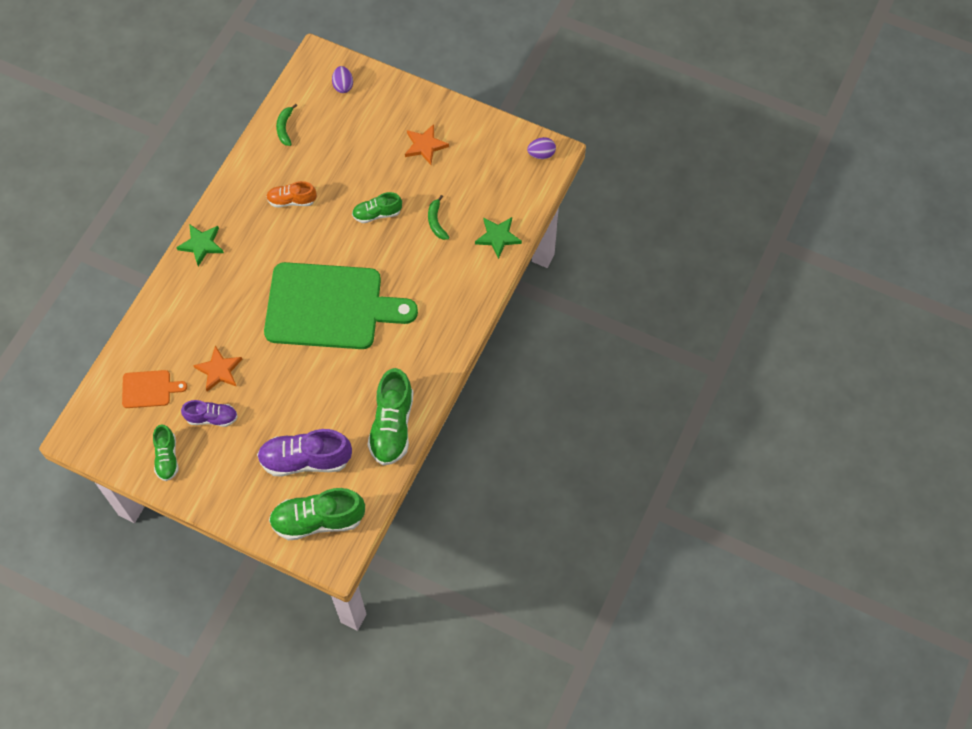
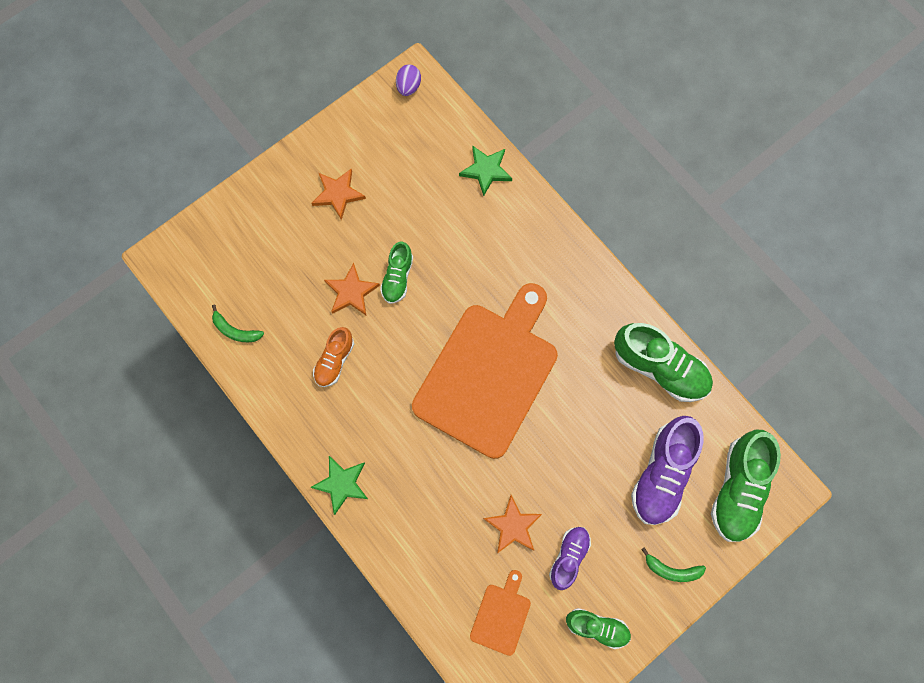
camera: 65 degrees left, 10 degrees up
green cutting board [264,262,418,349] -> orange cutting board [412,283,558,459]
purple egg [332,66,353,93] -> none
green banana [428,195,449,240] -> green banana moved to [641,547,706,582]
none -> orange star [324,263,380,315]

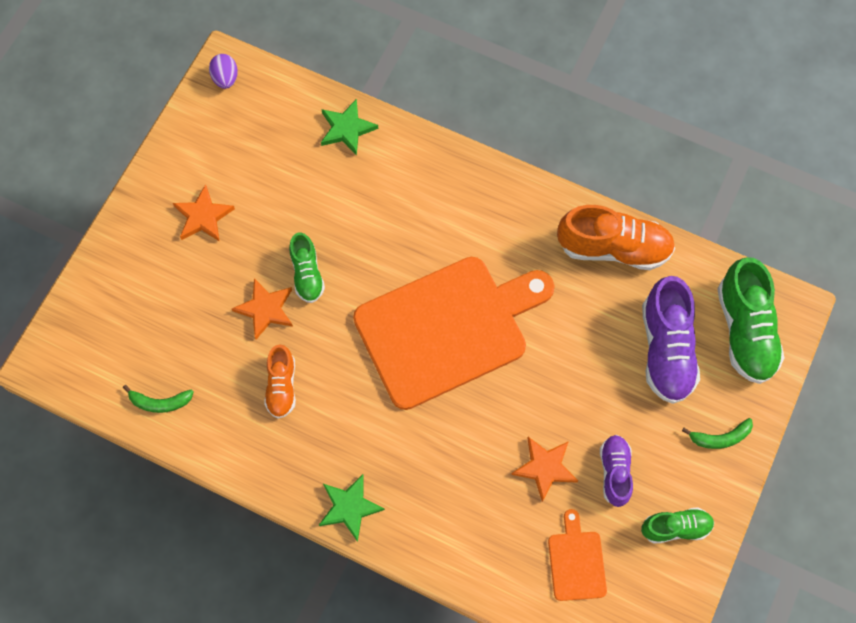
camera: 25 degrees left, 5 degrees down
orange cutting board [412,283,558,459] -> orange cutting board turned 60 degrees clockwise [353,257,555,410]
green shoe [614,323,713,402] -> orange shoe [557,205,675,270]

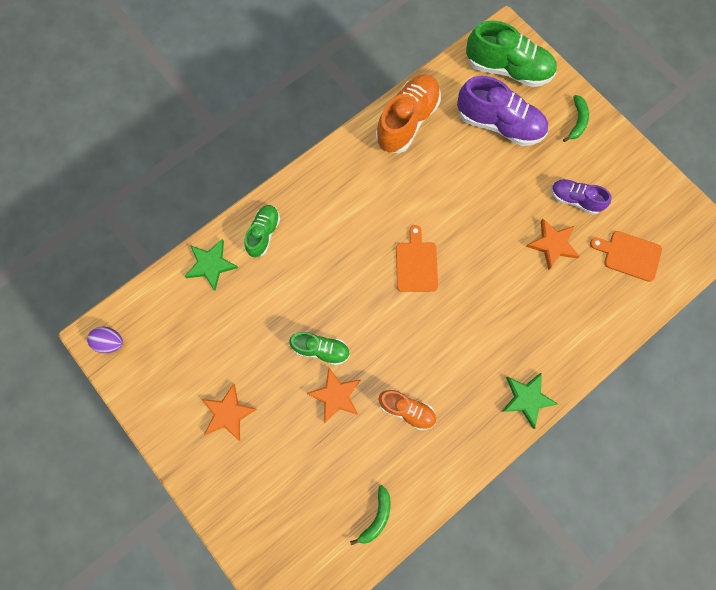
camera: 65 degrees left, 5 degrees up
orange cutting board [353,257,555,410] -> orange cutting board [396,225,438,292], size x0.42
green shoe [641,507,714,544] -> green shoe moved to [245,205,280,257]

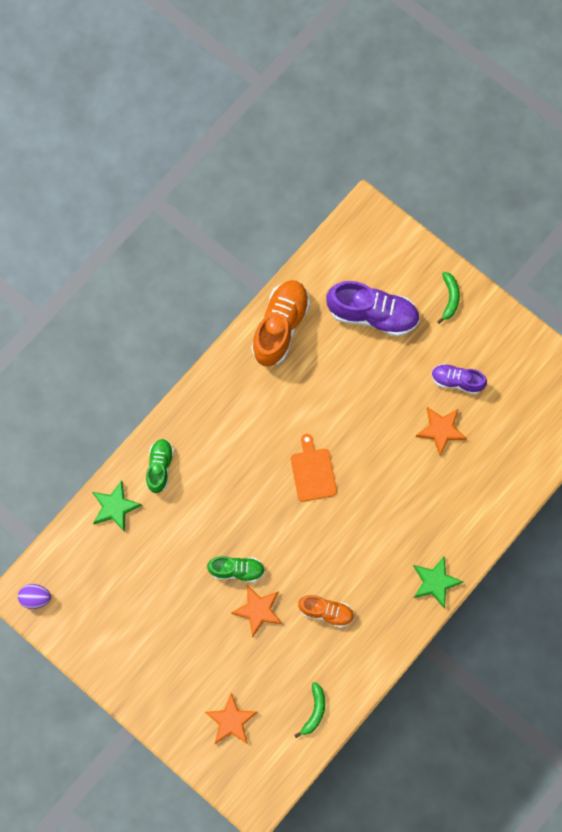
camera: 10 degrees left, 0 degrees up
orange star [202,384,257,441] -> orange star moved to [205,693,258,744]
green shoe [466,21,557,87] -> none
orange cutting board [590,231,662,282] -> none

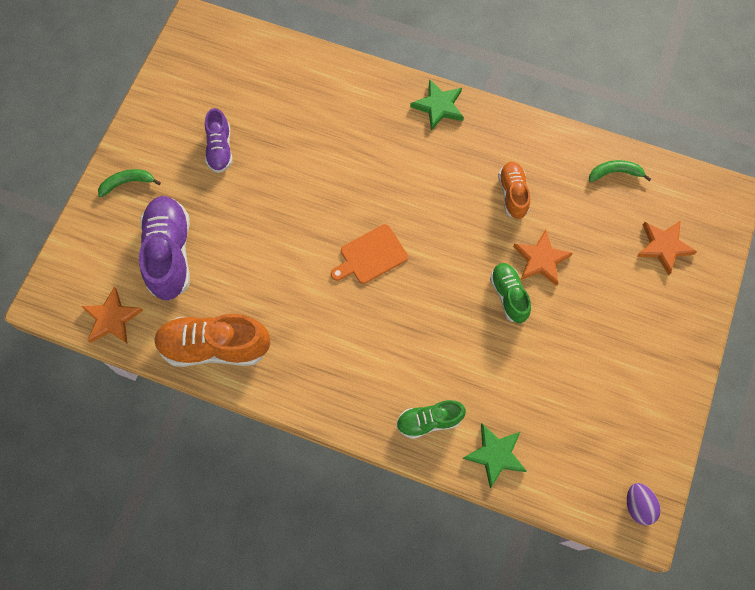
camera: 110 degrees left, 5 degrees down
orange star [416,407,467,456] -> orange star moved to [82,287,143,343]

